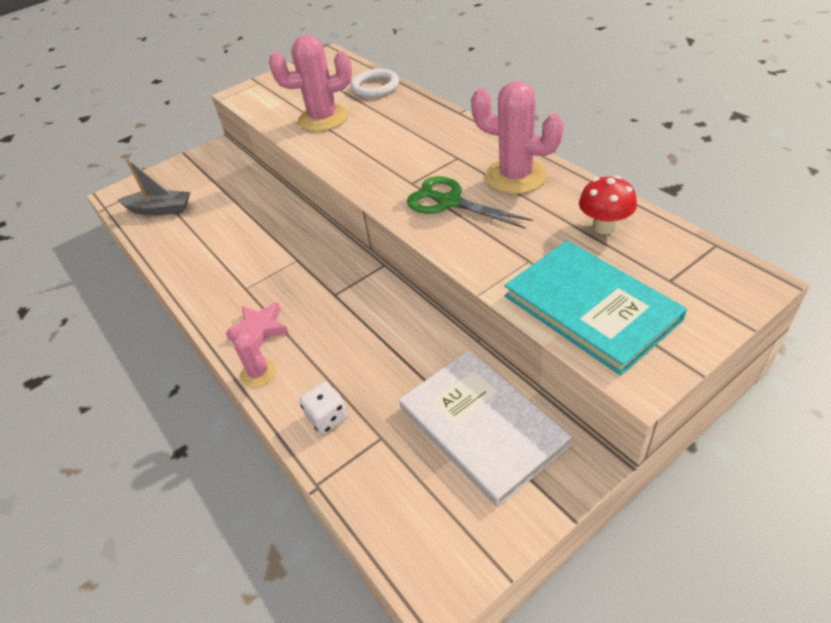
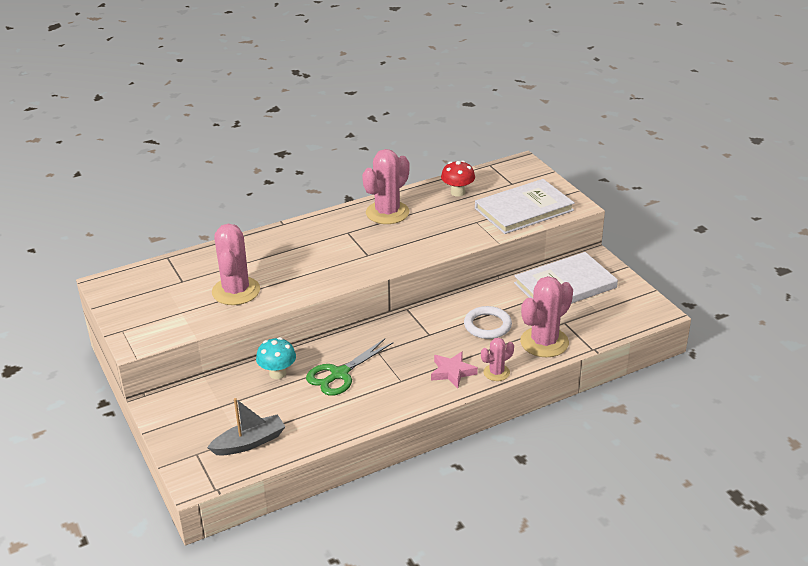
camera: 85 degrees left, 10 degrees down
grey boat [117,158,190,215] -> grey boat turned 45 degrees clockwise [207,398,286,455]
white dice [300,382,348,434] -> pink cactus [520,276,573,357]
white ring [351,69,399,98] -> white ring moved to [464,306,512,339]
green scissors [407,176,533,229] -> green scissors moved to [306,339,394,396]
turquoise book [505,241,687,376] -> white book [475,179,575,234]
none -> turquoise mushroom [256,337,296,379]

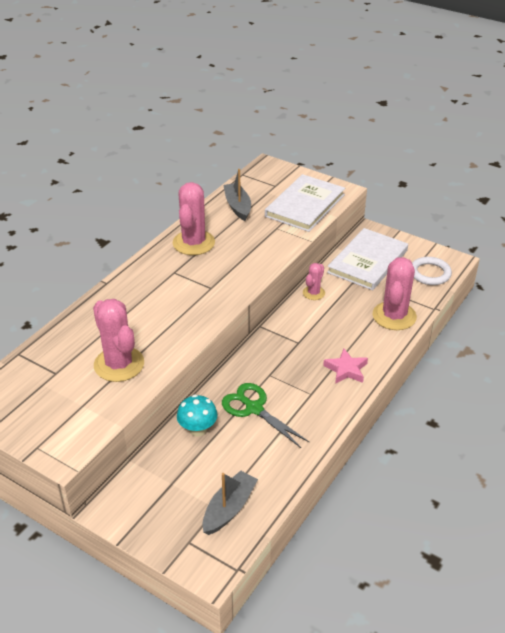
camera: 30 degrees left, 5 degrees up
green scissors [306,339,394,396] -> green scissors turned 120 degrees clockwise [222,383,310,448]
red mushroom [441,161,475,197] -> grey boat [223,169,251,221]
white ring [464,306,512,339] -> white ring moved to [412,257,452,285]
pink cactus [481,338,514,381] -> pink cactus moved to [303,263,325,300]

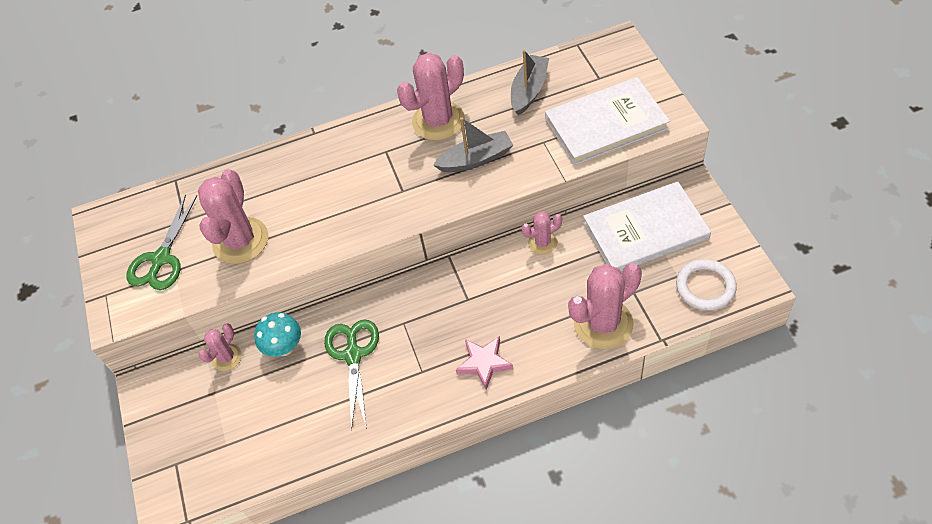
camera: 45 degrees right, 15 degrees up
grey boat [202,470,258,535] -> grey boat moved to [433,117,513,172]
none -> green scissors [127,194,197,290]
none -> pink cactus [198,323,242,371]

